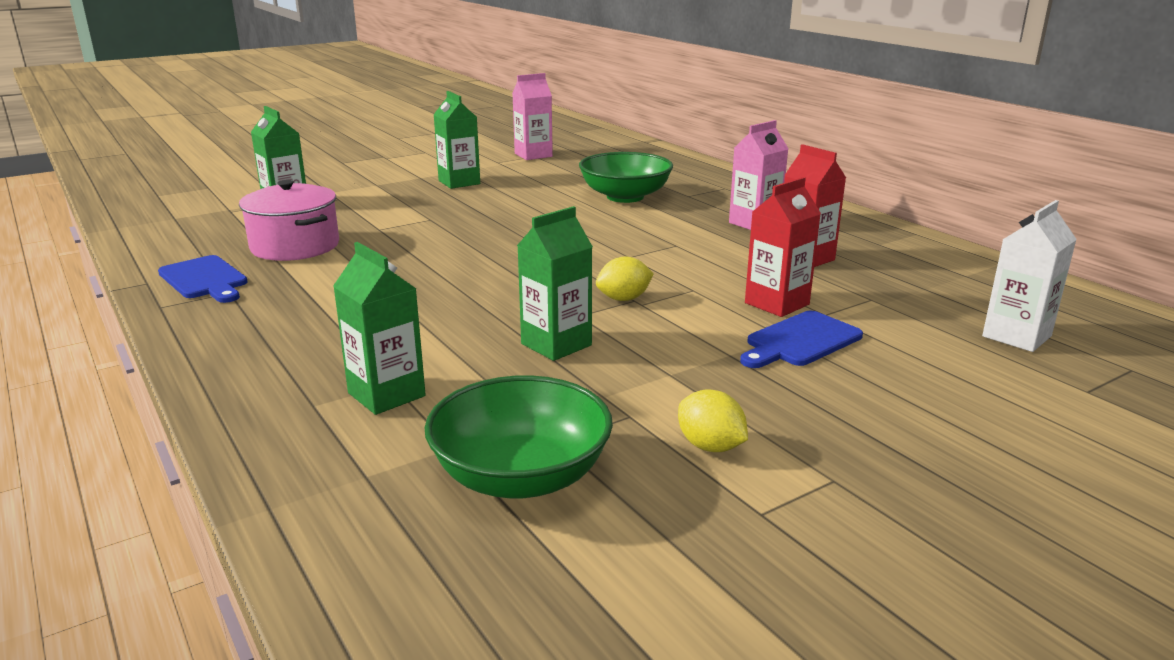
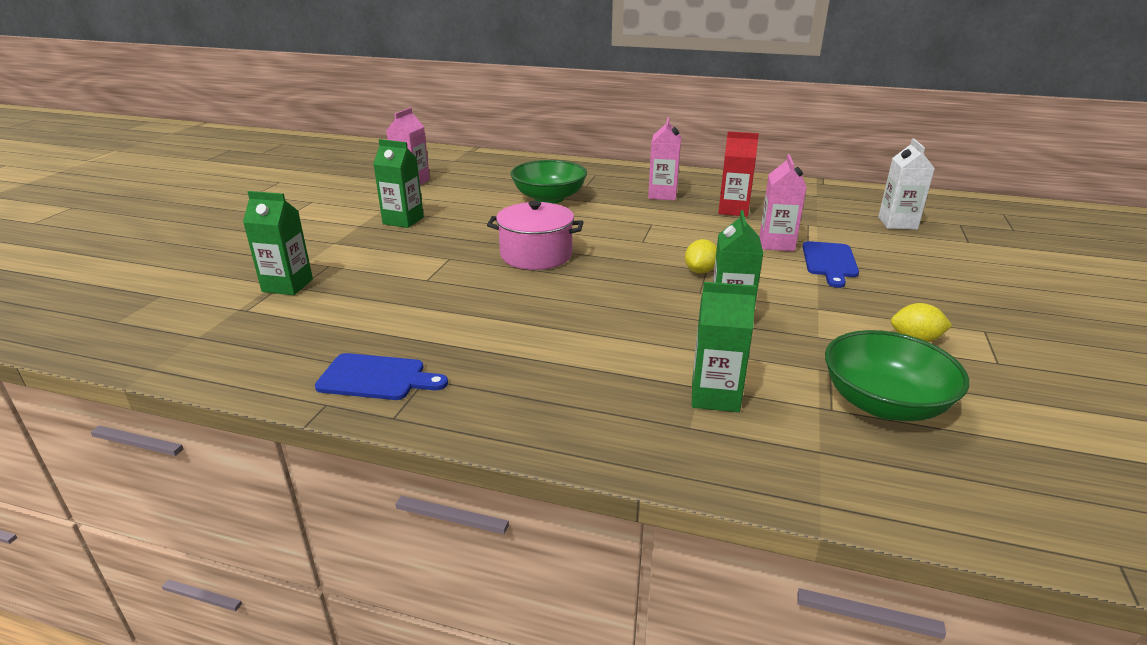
camera: 40 degrees left, 5 degrees up
pink pot [239,180,339,261] -> pink pot moved to [487,201,584,270]
red carton [745,177,821,317] -> pink carton [759,154,807,251]

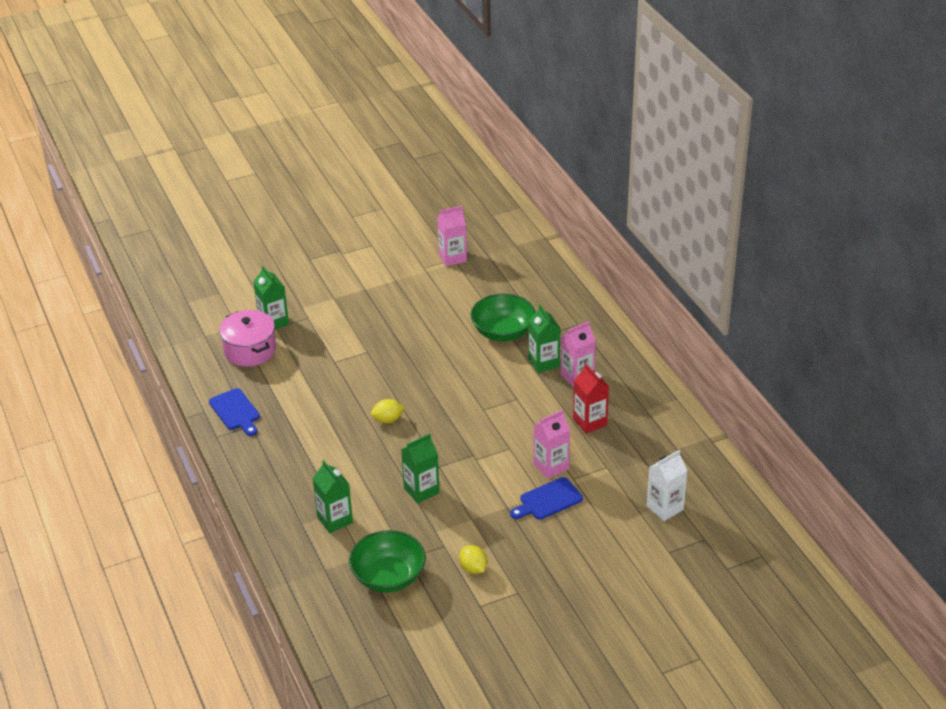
camera: 50 degrees right, 10 degrees up
green carton [373,139,424,228] -> green carton moved to [528,305,560,373]
pink pot [487,201,584,270] -> pink pot moved to [219,310,276,367]
yellow lemon [685,239,717,274] -> yellow lemon moved to [371,399,405,423]

